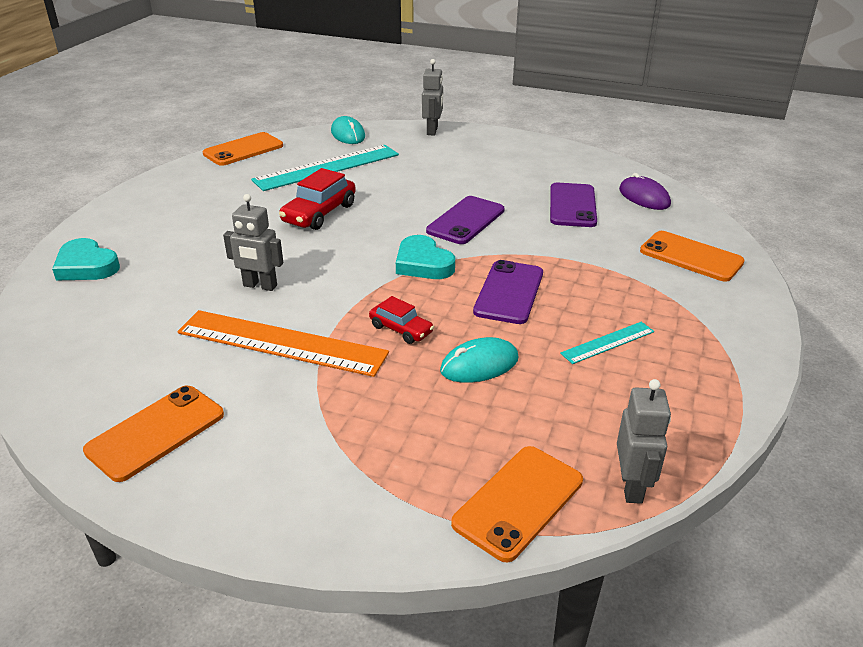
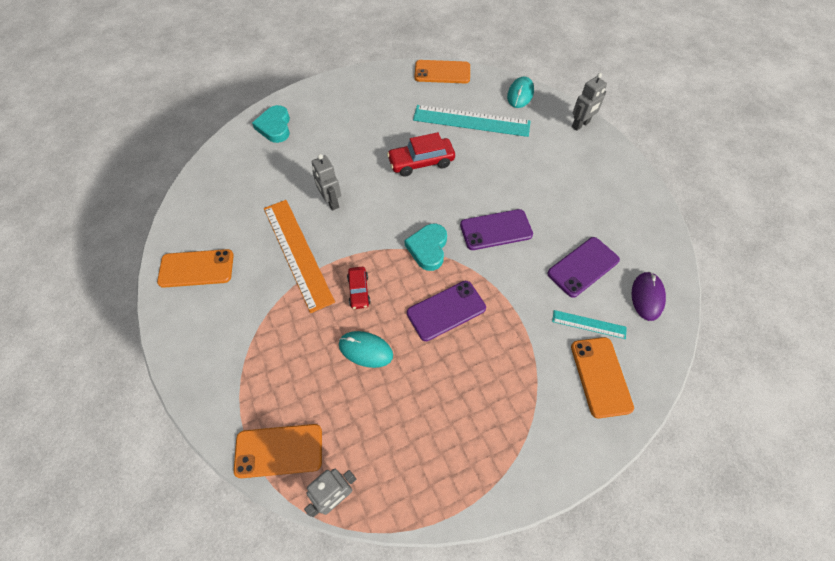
camera: 45 degrees right, 25 degrees up
turquoise ruler [560,322,654,364] -> turquoise ruler moved to [552,310,627,339]

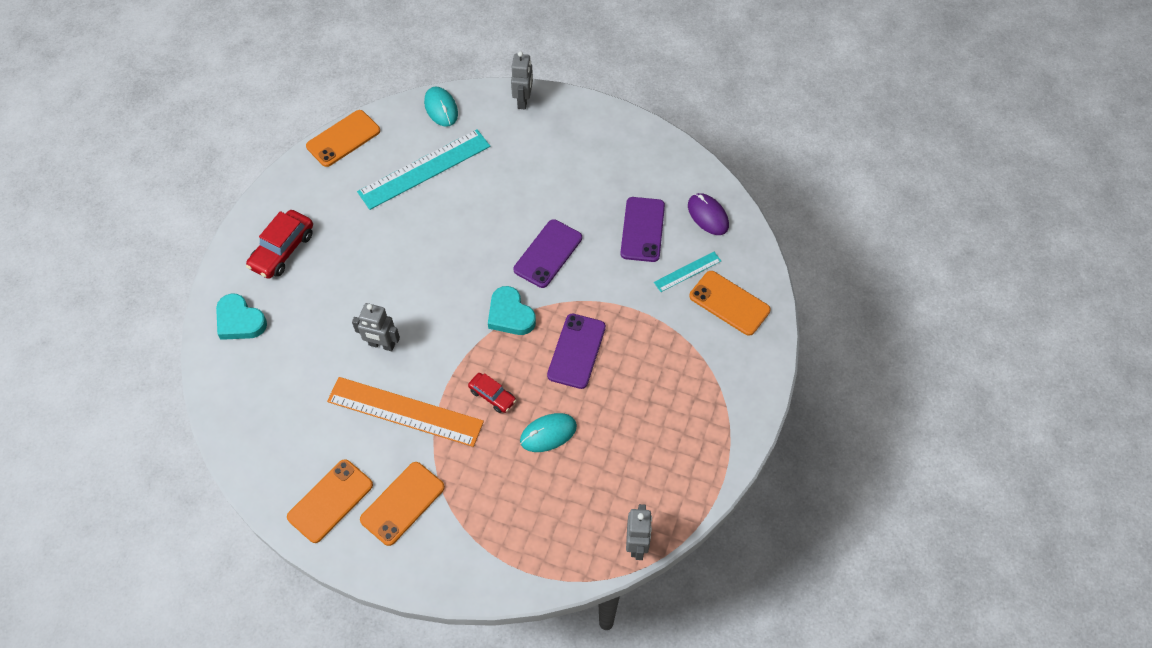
camera: 45 degrees left, 0 degrees up
orange phone [234,424,322,478] -> orange phone moved to [360,462,445,546]
red car [387,132,455,177] -> red car moved to [246,210,313,279]

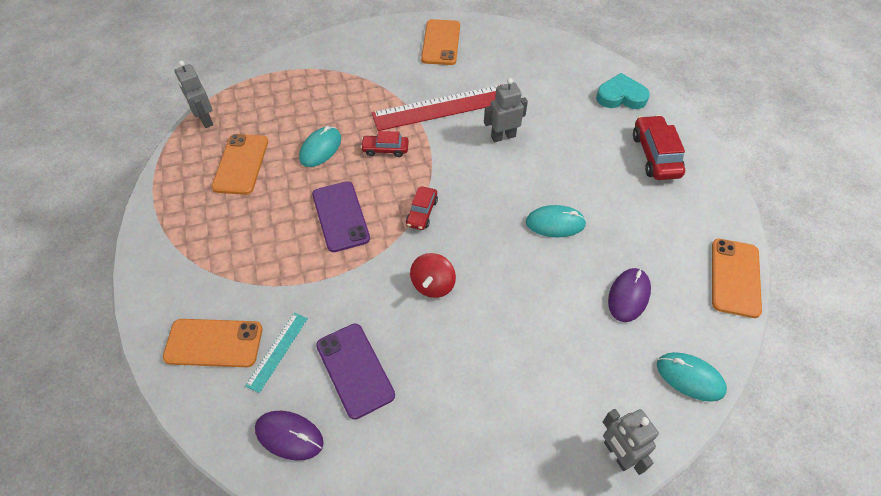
camera: 145 degrees right, 5 degrees down
orange ruler [327,377,484,447] -> red ruler [372,85,500,131]
turquoise ruler [357,129,490,210] -> purple mouse [608,268,651,322]
orange phone [360,462,445,546] -> orange phone moved to [212,134,268,195]
turquoise heart [488,286,536,335] -> red car [406,187,438,230]
purple phone [514,219,582,288] -> red spinning top [410,253,456,298]
none -> turquoise mouse [526,205,587,237]

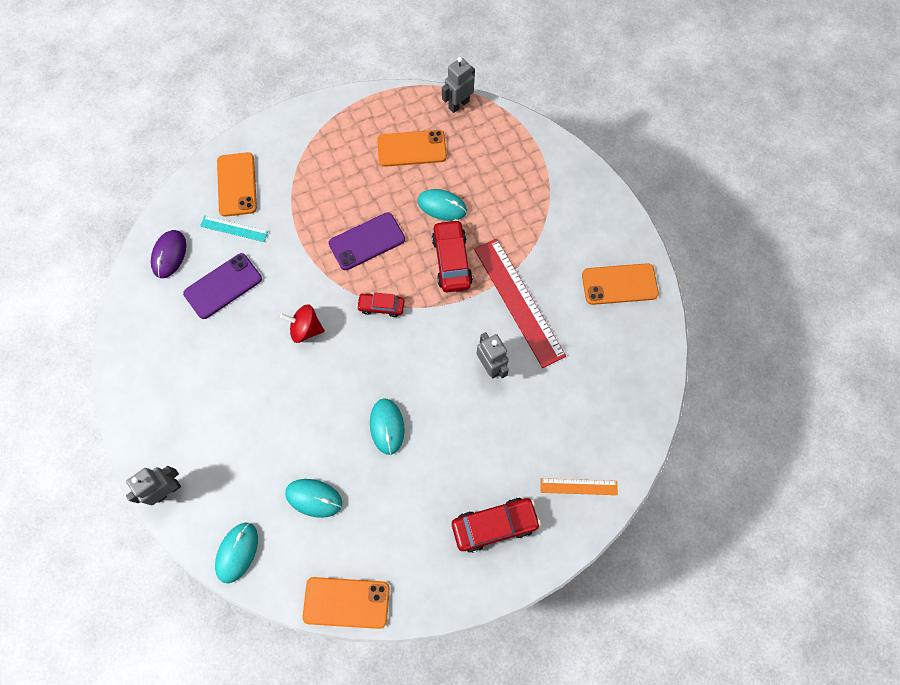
camera: 80 degrees right, 15 degrees up
red car [361,131,409,157] -> red car [432,219,473,292], size x1.66
turquoise heart [596,73,650,109] -> orange ruler [541,478,618,495]
purple mouse [608,268,651,322] -> turquoise mouse [285,479,342,518]

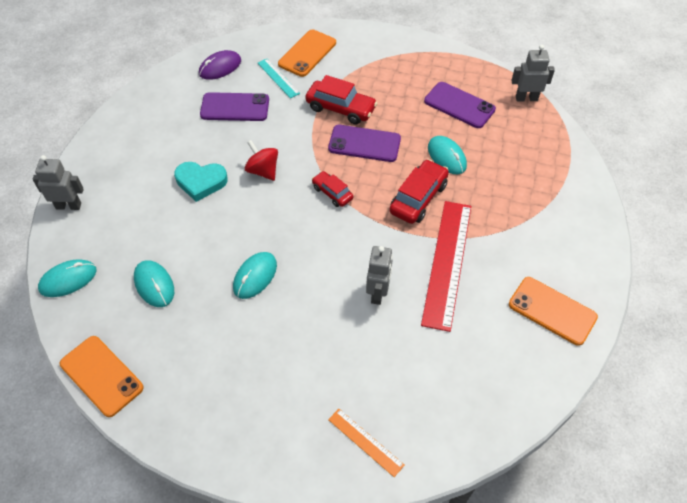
camera: 40 degrees right, 15 degrees down
orange phone [377,130,447,167] -> purple phone [424,82,496,128]
red car [452,498,541,553] -> red car moved to [305,75,377,125]
none -> turquoise heart [174,162,228,202]

